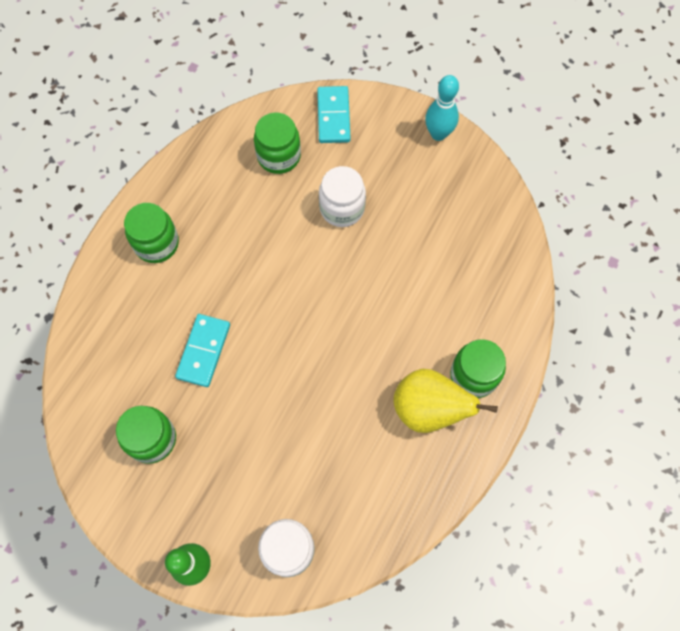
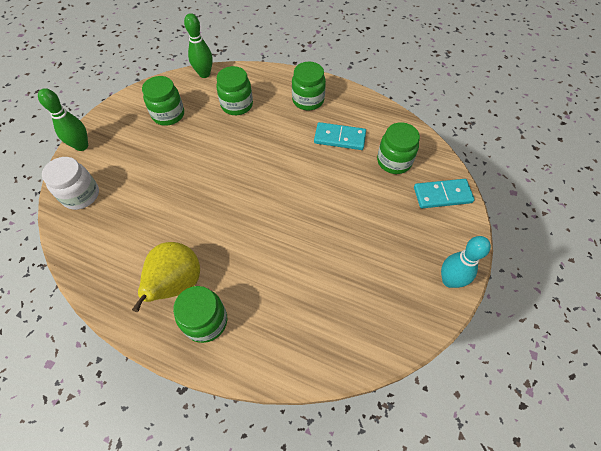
camera: 85 degrees right, 10 degrees down
turquoise domino [175,314,230,387] -> turquoise domino moved to [314,122,366,150]
white jar [319,166,366,227] -> none
none -> green bowling pin [184,13,213,78]
none -> green jar [216,66,253,115]

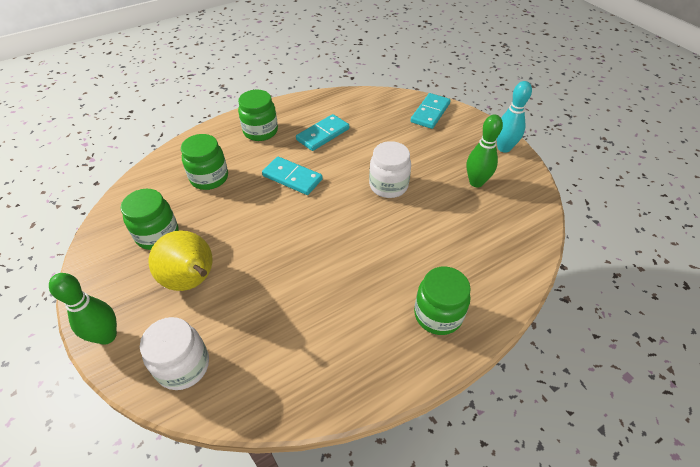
camera: 55 degrees left, 10 degrees down
yellow pear [132,242,200,312] -> yellow pear moved to [149,230,212,291]
green bowling pin [184,13,213,78] -> green bowling pin moved to [466,114,503,187]
green jar [377,122,420,174] -> none
none -> turquoise domino [262,156,323,195]
none -> white jar [369,141,411,198]

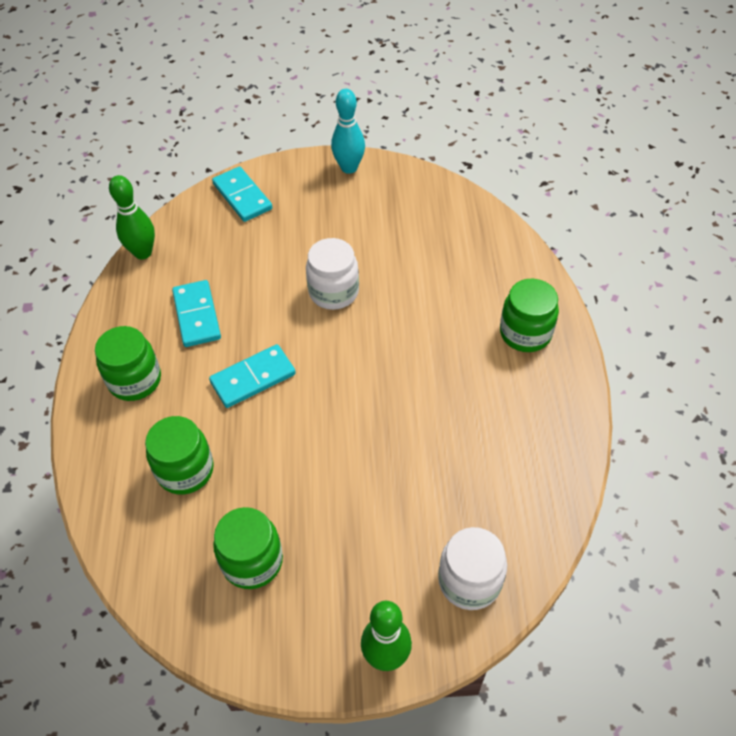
camera: 60 degrees left, 5 degrees up
yellow pear [149,230,212,291] -> none
green bowling pin [466,114,503,187] -> green bowling pin moved to [109,175,155,259]

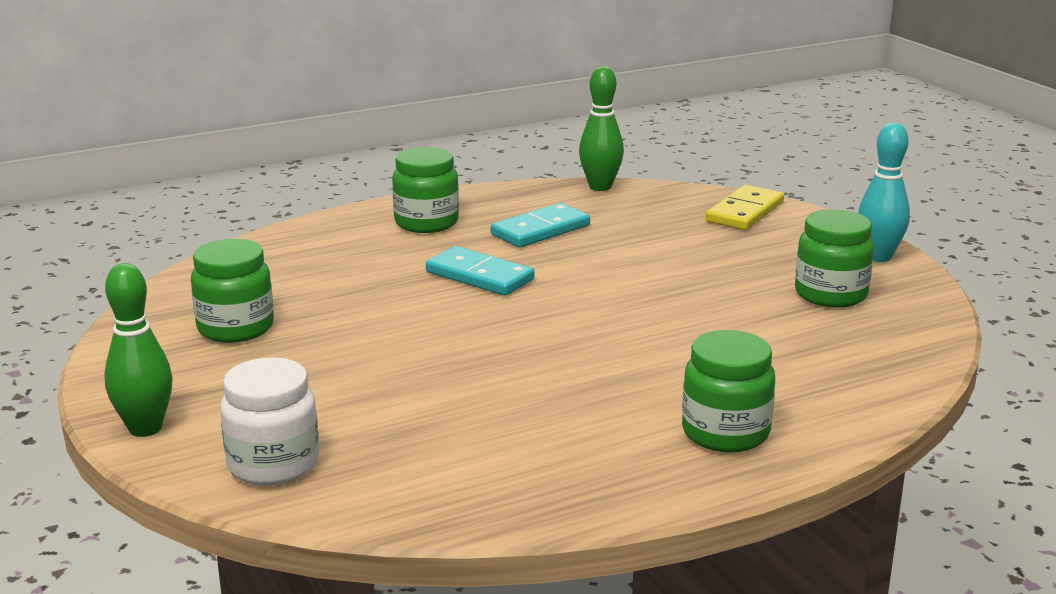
camera: 65 degrees right, 30 degrees down
green jar [145,416,214,494] -> green jar moved to [795,209,874,308]
turquoise domino [212,167,272,222] -> yellow domino [706,185,784,230]
white jar [306,238,359,310] -> none

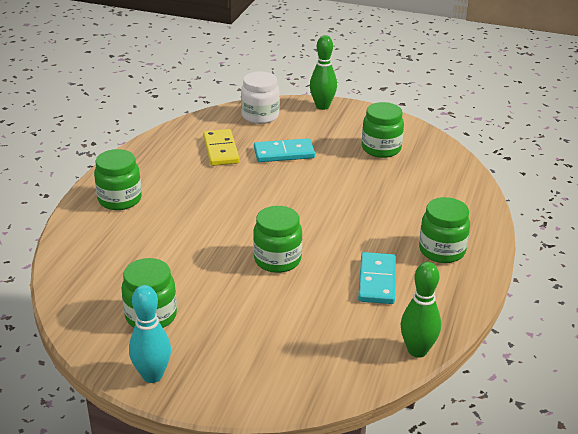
camera: 135 degrees right, 10 degrees up
turquoise domino [426,246,535,296] -> turquoise domino moved to [254,138,315,162]
yellow domino [706,185,784,230] -> yellow domino moved to [203,129,240,166]
none -> green jar [253,206,302,273]

